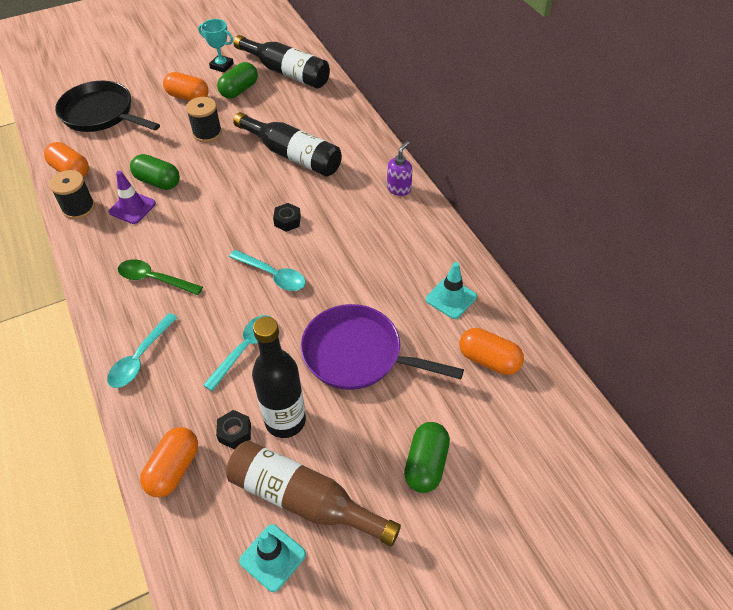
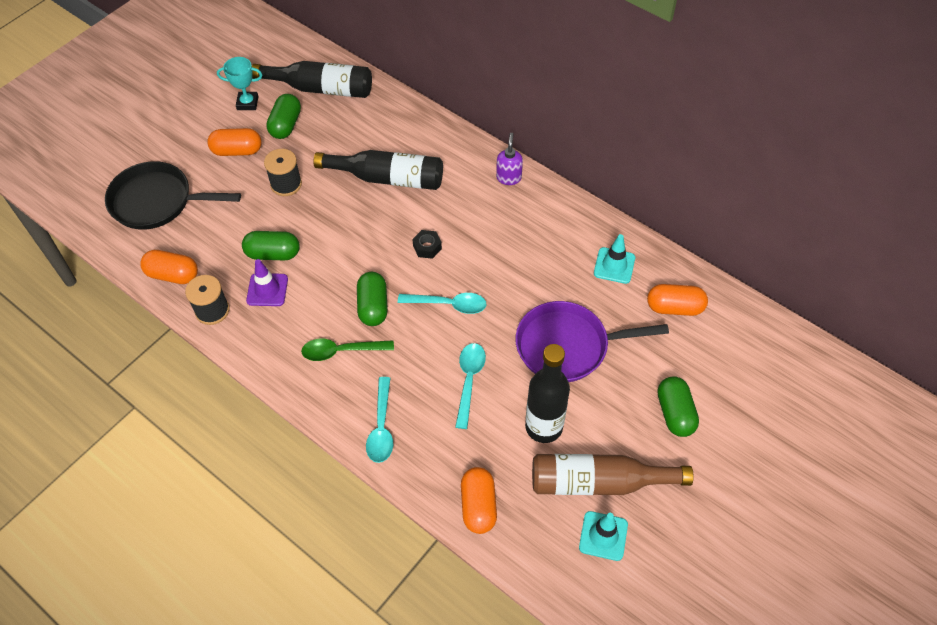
camera: 25 degrees left, 5 degrees up
black nut [216,410,251,449] -> none
none -> green capsule [357,272,388,326]

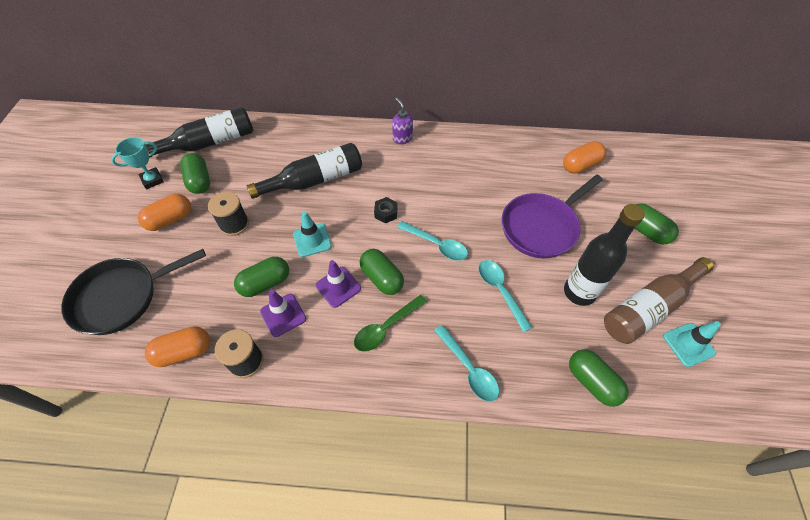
camera: 35 degrees left, 0 degrees up
turquoise spoon [398,293,487,314] -> turquoise spoon turned 60 degrees clockwise [397,221,468,261]
orange capsule [461,467,497,534] -> green capsule [569,349,629,407]
turquoise traffic cone [594,234,635,284] -> turquoise traffic cone moved to [293,211,332,257]
none -> purple traffic cone [316,260,361,308]

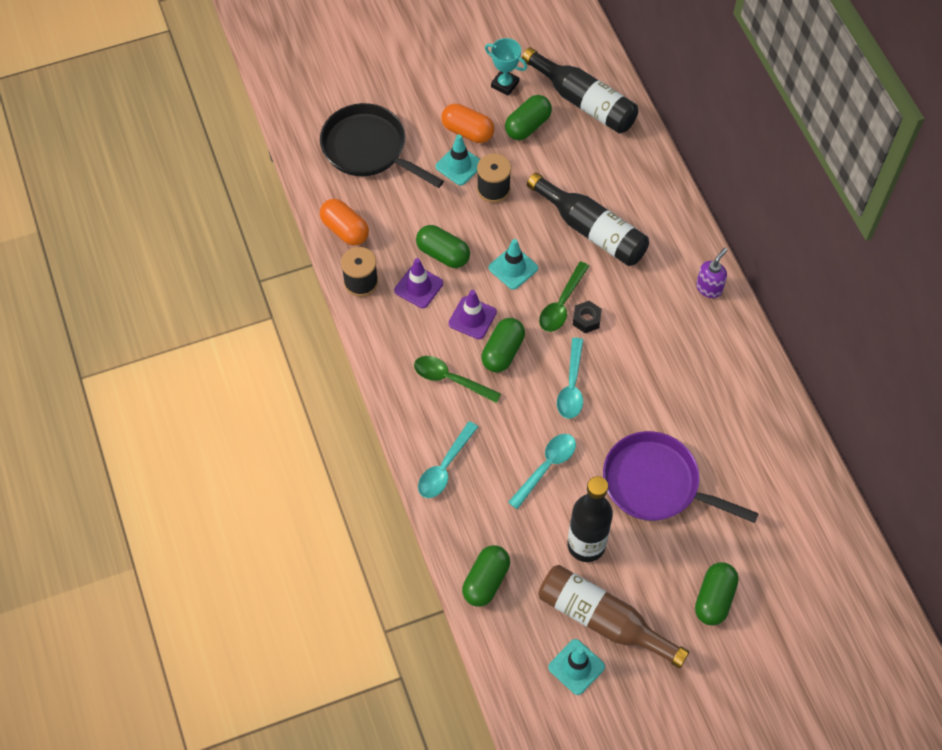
camera: 65 degrees right, 5 degrees up
orange capsule [563,141,606,174] -> none
none -> turquoise traffic cone [435,135,480,186]
none -> green spoon [539,261,589,332]

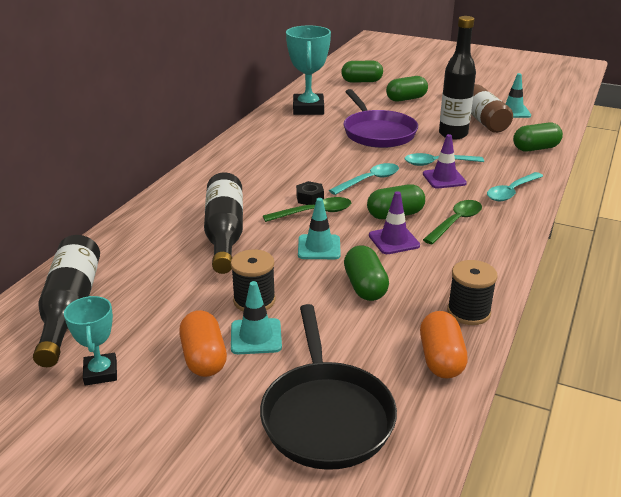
camera: 135 degrees left, 30 degrees down
purple traffic cone [394,258,443,308] -> purple traffic cone moved to [423,134,467,189]
green spoon [414,356,501,403] -> green spoon turned 120 degrees counterclockwise [423,200,482,244]
turquoise spoon [418,421,478,498] -> turquoise spoon turned 150 degrees clockwise [487,172,543,201]
green capsule [505,95,552,140] -> green capsule moved to [341,61,383,83]
purple soap dispenser [696,248,727,298] -> none
none -> turquoise trophy [286,25,331,115]

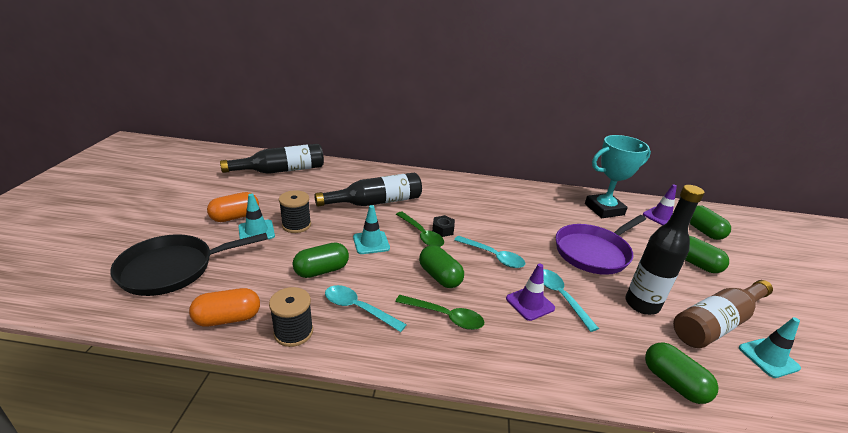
camera: 70 degrees right, 0 degrees up
turquoise trophy [64,296,117,386] -> none
purple traffic cone [369,191,420,254] -> purple traffic cone moved to [643,184,677,226]
turquoise spoon [487,172,543,201] -> turquoise spoon moved to [325,285,407,332]

